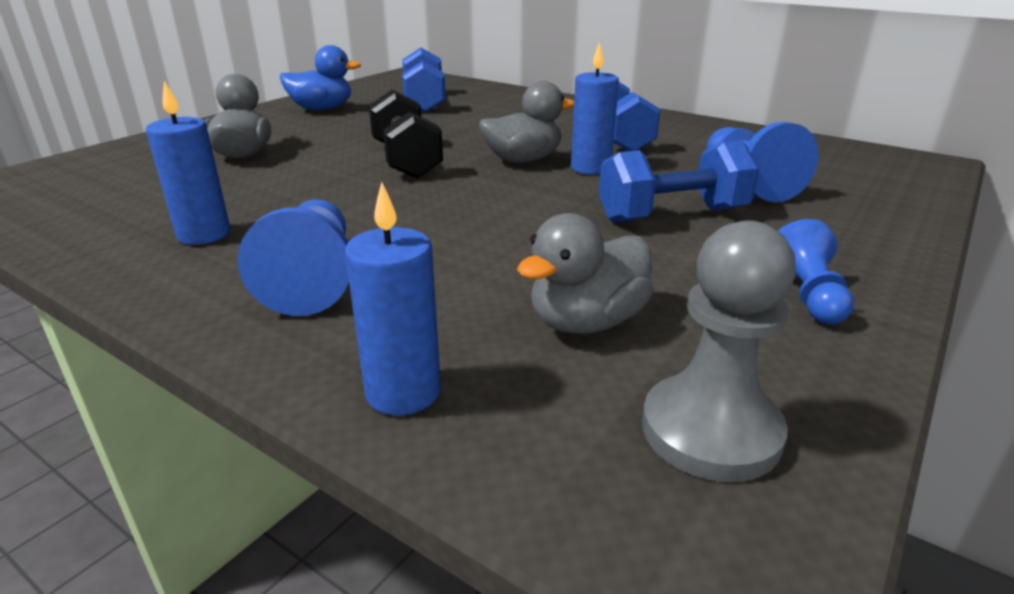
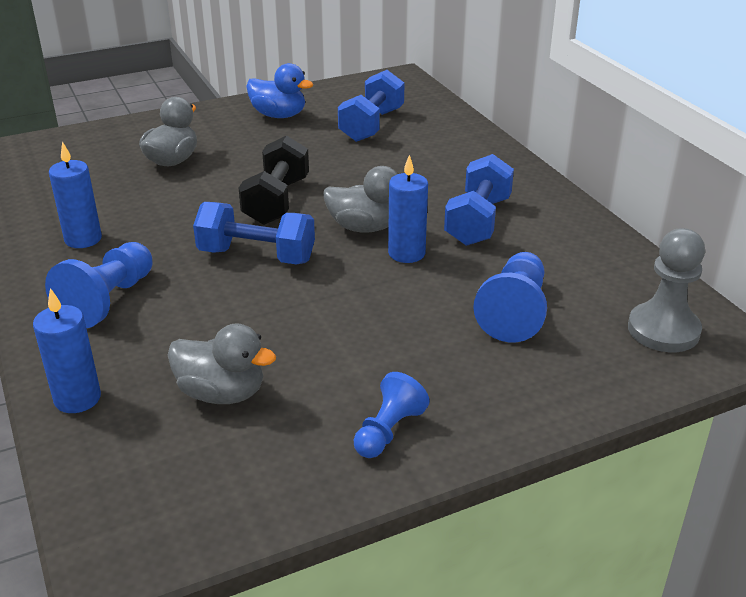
camera: 30 degrees right, 5 degrees up
grey duck [517,213,653,334] -> grey duck turned 150 degrees counterclockwise [168,323,276,404]
blue dumbbell [599,141,759,223] -> blue dumbbell moved to [193,202,315,265]
grey pawn [642,220,796,482] -> grey pawn moved to [628,228,705,352]

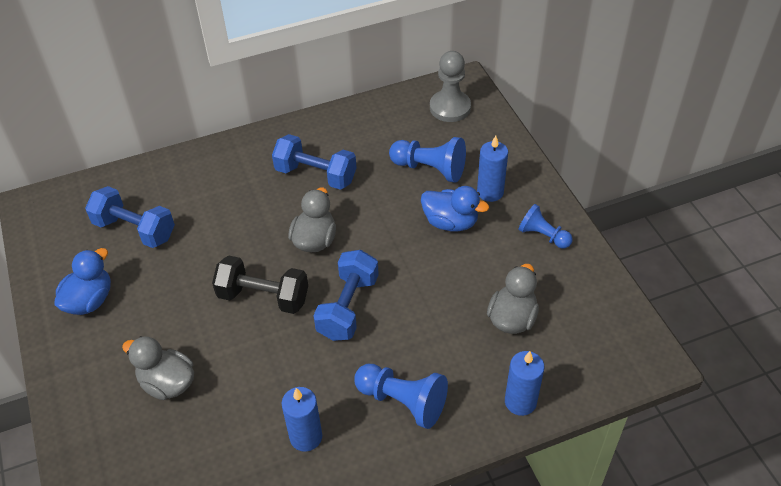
camera: 85 degrees left, 15 degrees up
blue candle [388,155,428,263] -> blue candle moved to [477,135,508,202]
none -> blue duck [421,186,489,232]

